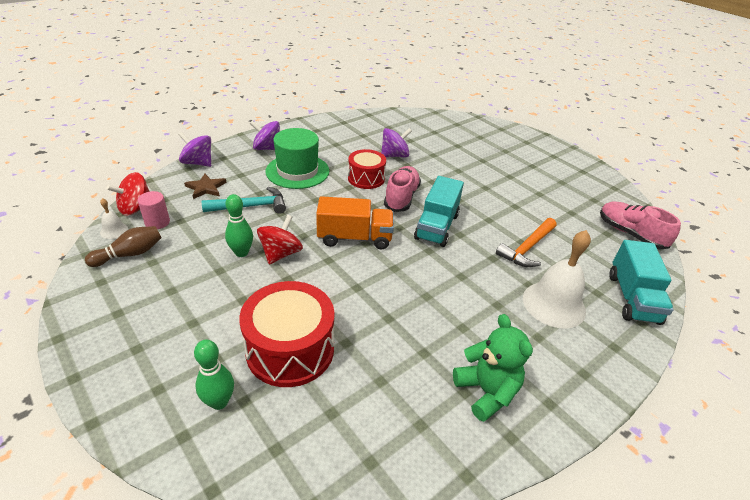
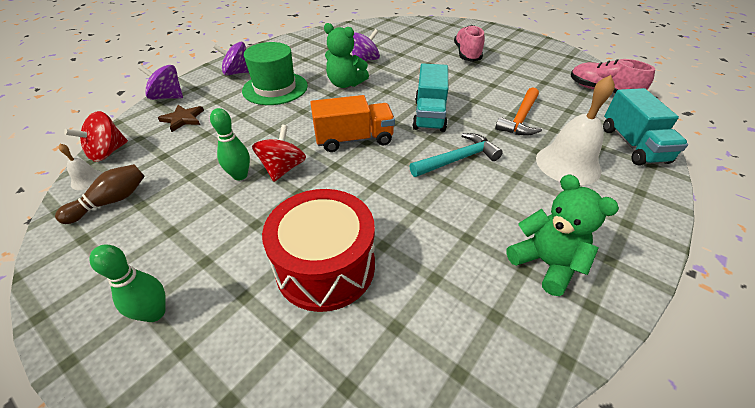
camera: 10 degrees left, 5 degrees up
pink cylinder [138,191,170,229] -> none
green bowling pin [194,339,234,410] -> green bowling pin moved to [89,244,166,322]
turquoise hammer [202,187,286,214] -> turquoise hammer moved to [410,133,503,177]
red drum [348,149,386,189] -> green teddy bear [324,23,369,88]
pink shoe [384,166,421,212] -> pink shoe moved to [454,25,484,62]

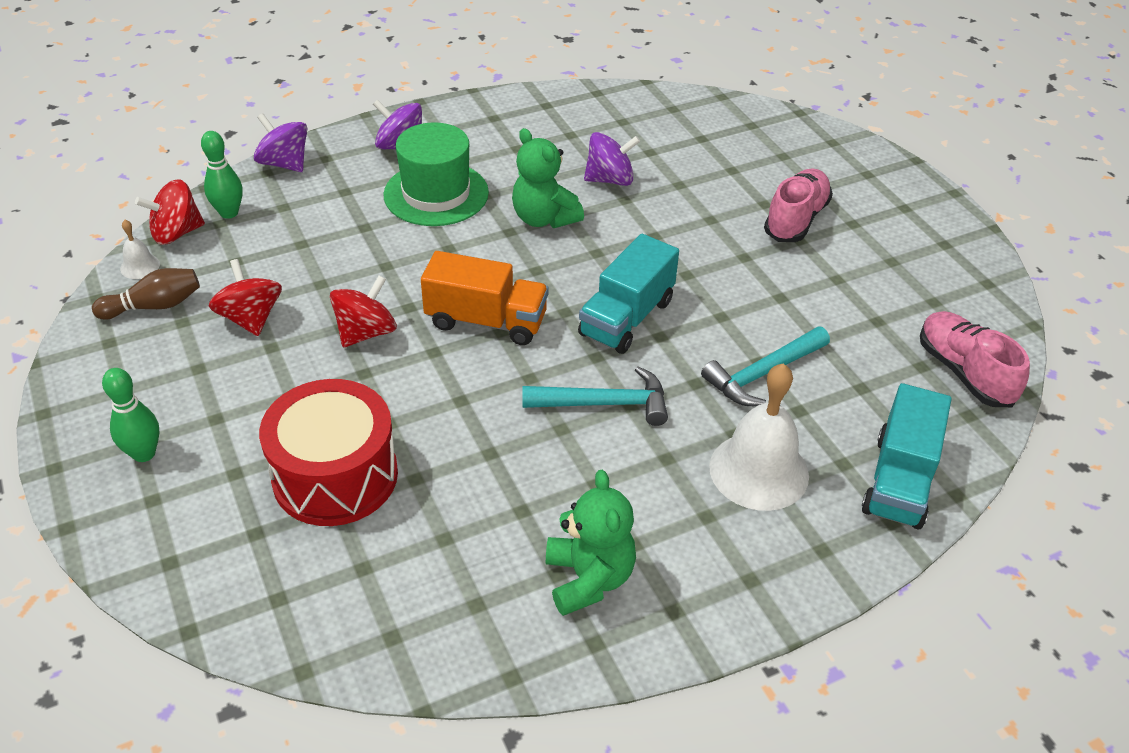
camera: 25 degrees right, 0 degrees up
brown star [158,105,204,132] -> none
green bowling pin [210,108,250,180] -> green bowling pin moved to [201,131,243,219]
orange hammer [495,87,542,136] -> turquoise hammer [701,327,830,406]
none -> red spinning top [209,259,282,336]

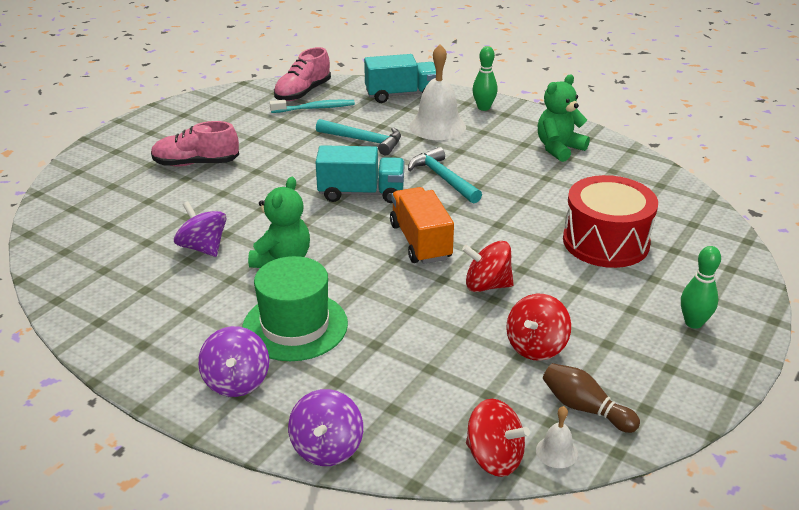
camera: 120 degrees left, 10 degrees down
green bowling pin [201,131,243,219] -> green bowling pin moved to [472,46,498,111]
none -> turquoise toothbrush [270,100,355,113]

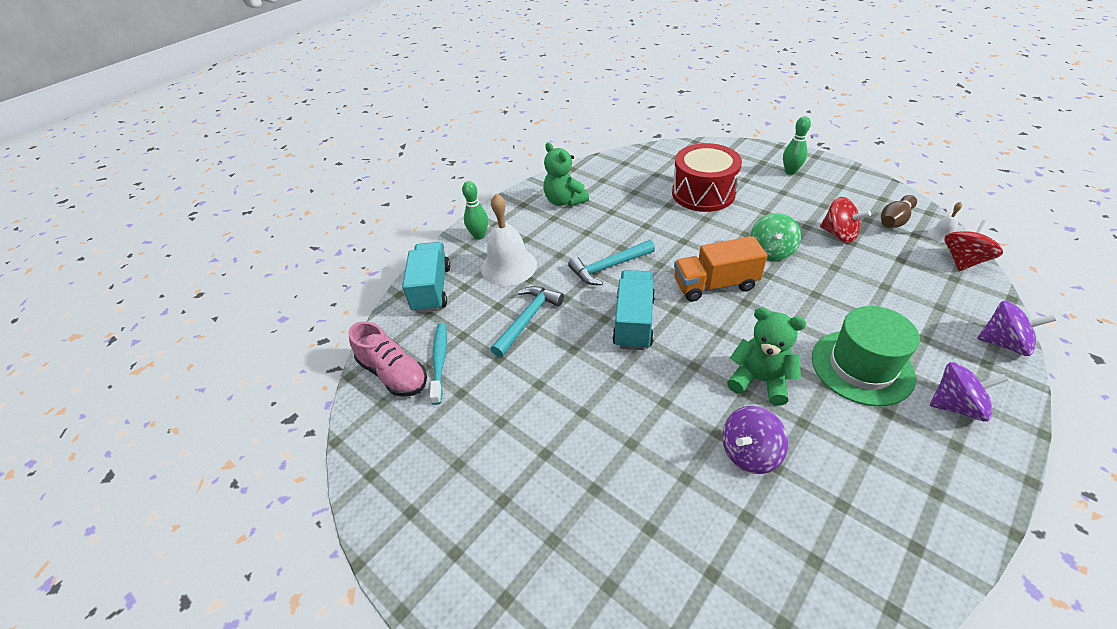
camera: 80 degrees left, 10 degrees up
pink shoe [151,121,239,166] -> none
red spinning top [462,241,514,292] -> green spinning top [750,213,801,261]

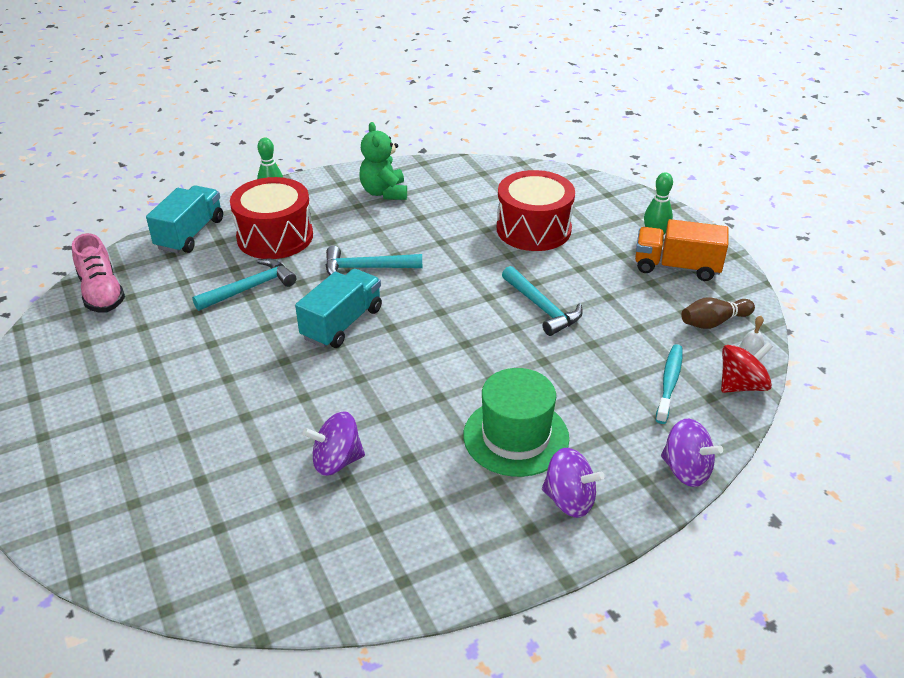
camera: 20 degrees right, 5 degrees down
turquoise toothbrush [430,323,447,405] -> turquoise toothbrush moved to [656,344,683,424]
white bell [481,193,537,286] -> red drum [230,177,313,259]
orange truck [674,236,767,302] -> orange truck moved to [635,219,728,281]
green teddy bear [727,307,806,406] -> none
green spinning top [750,213,801,261] -> turquoise hammer [502,266,583,336]
red spinning top [820,197,871,243] -> none

